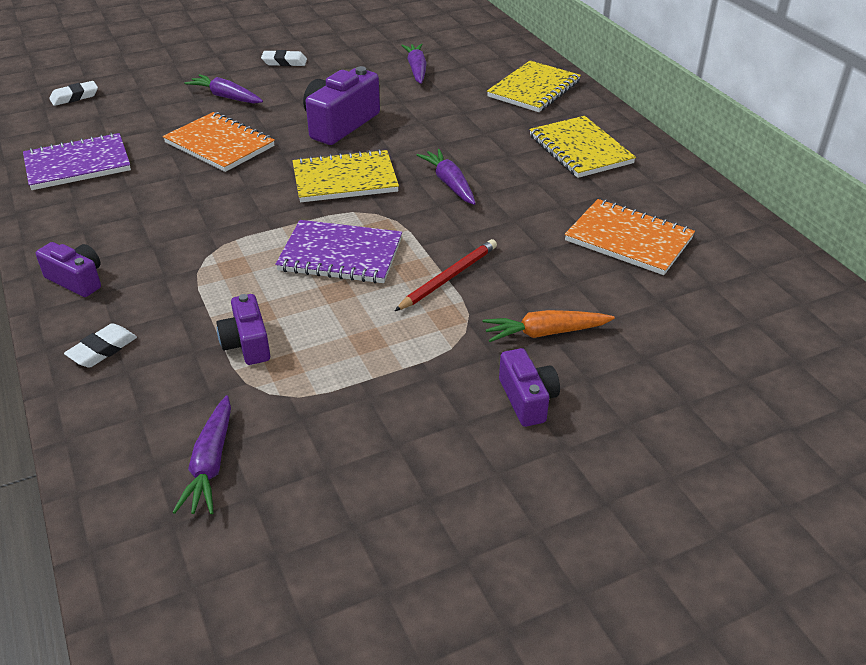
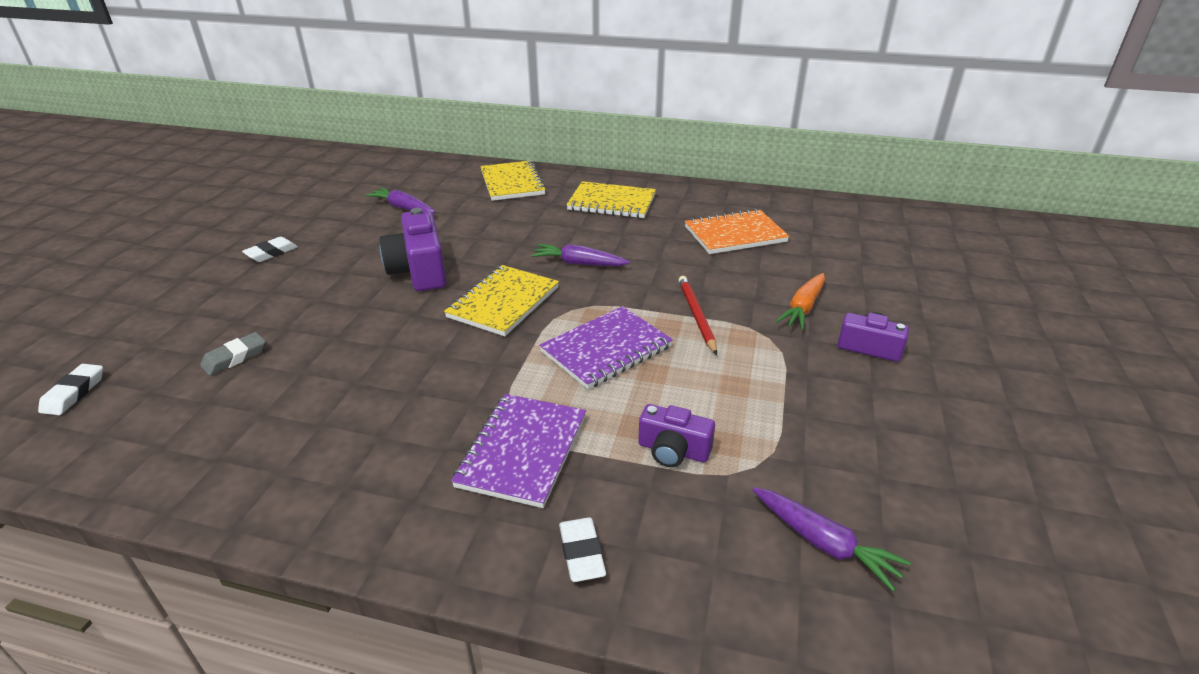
camera: 50 degrees left, 5 degrees down
purple notebook [23,132,131,190] -> purple notebook moved to [451,394,586,508]
purple camera [36,242,101,297] -> none
orange notebook [163,112,275,172] -> none
purple carrot [184,74,263,104] -> none
none -> grey eraser [200,332,266,376]

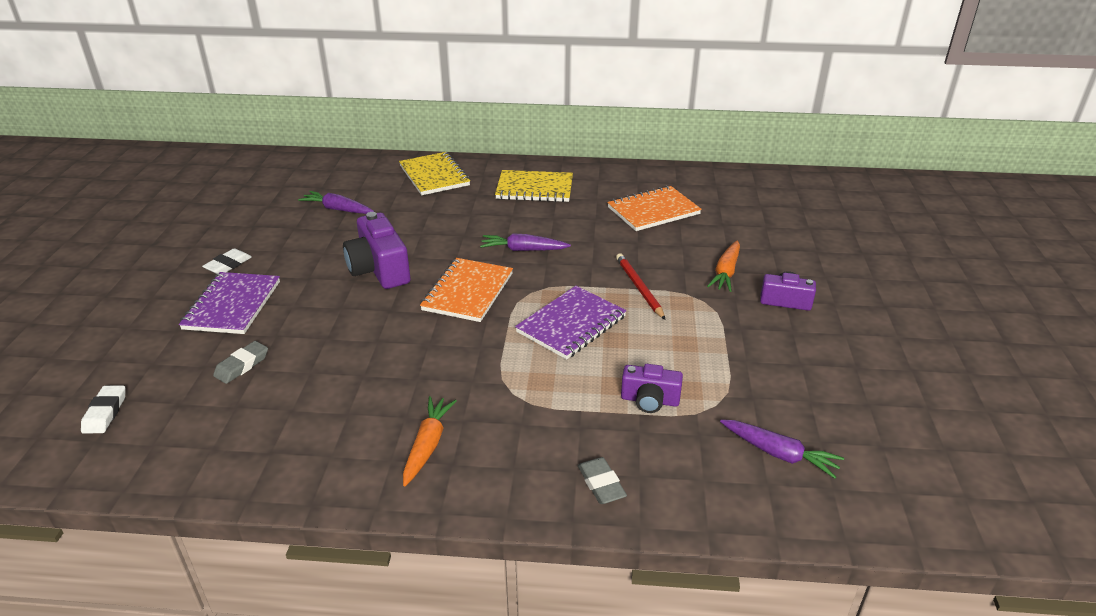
camera: 10 degrees left, 0 degrees up
yellow notebook [444,265,559,336] -> orange notebook [420,258,513,322]
purple notebook [451,394,586,508] -> purple notebook moved to [179,272,280,334]
white eraser [559,517,606,582] -> grey eraser [578,457,627,504]
none -> orange carrot [403,396,457,487]

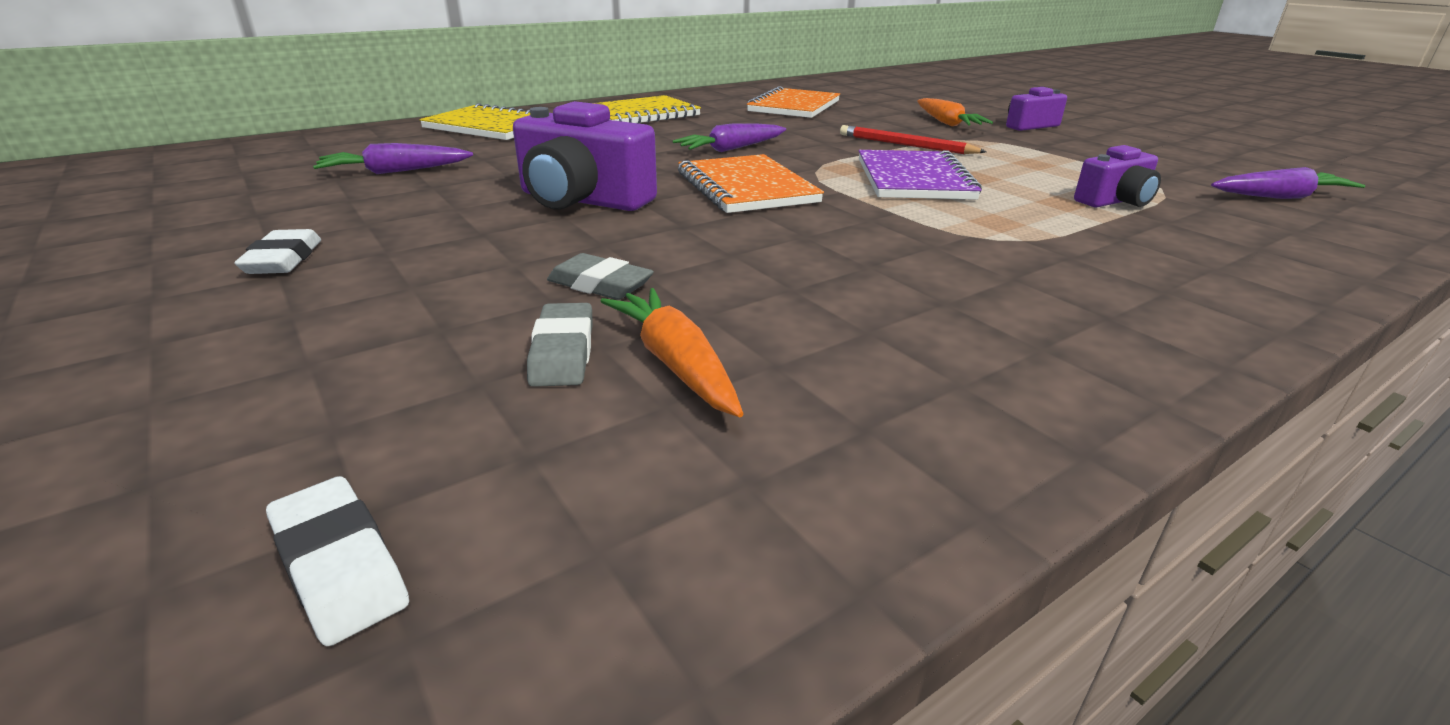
camera: 40 degrees left, 5 degrees down
purple notebook [179,272,280,334] -> none
orange carrot [403,396,457,487] -> orange carrot moved to [600,288,743,417]
grey eraser [578,457,627,504] -> grey eraser moved to [547,253,654,300]

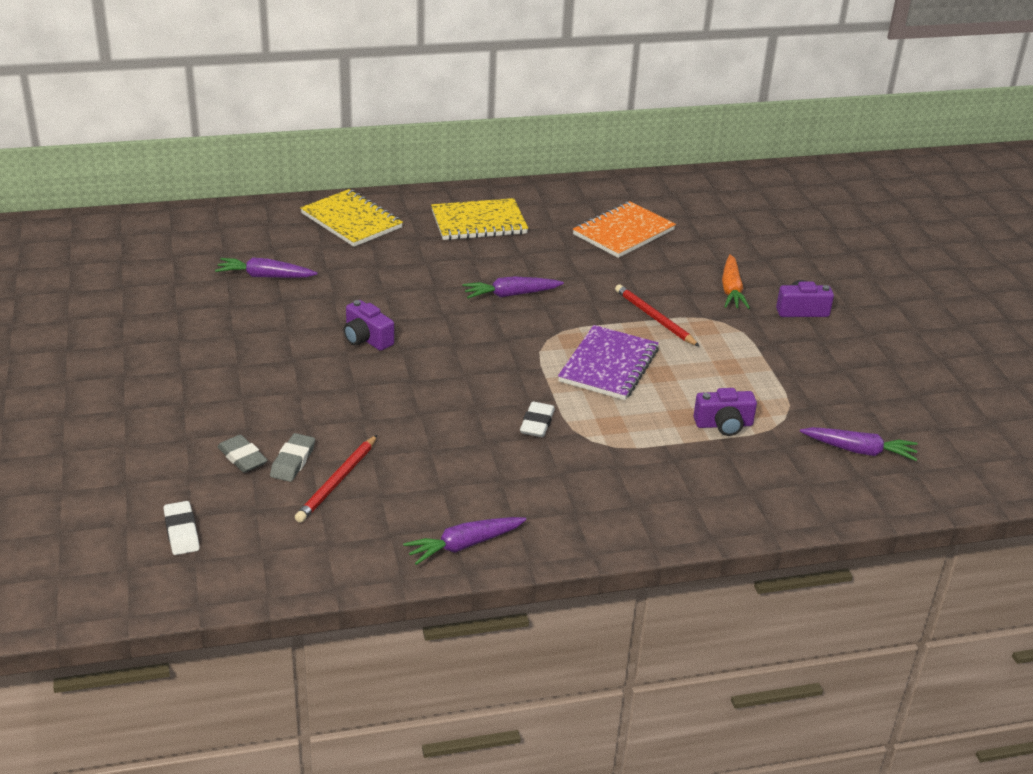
camera: 20 degrees right, 5 degrees up
white eraser [234,229,321,274] -> white eraser moved to [520,402,555,437]
purple camera [513,101,657,211] -> purple camera [344,300,394,351], size x0.60
grey eraser [547,253,654,300] -> grey eraser moved to [217,435,268,473]
orange carrot [600,288,743,417] -> red pencil [295,435,377,523]
orange notebook [678,154,824,213] -> none
none -> purple carrot [403,517,527,565]

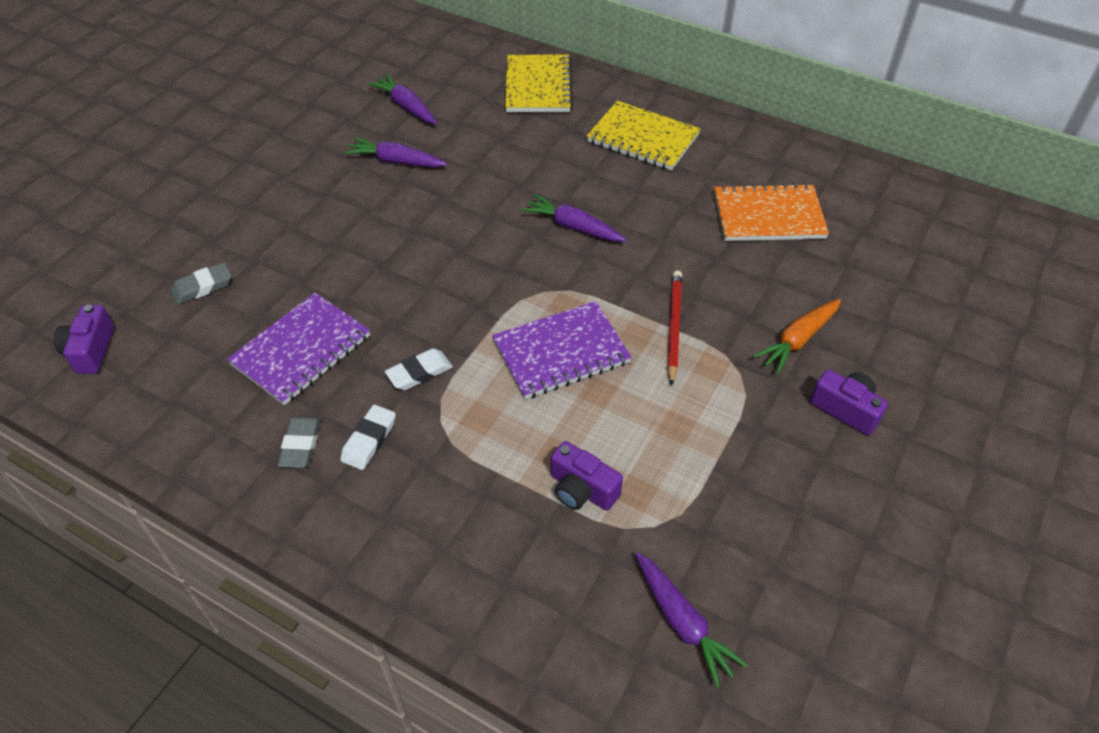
camera: 45 degrees right, 15 degrees up
white eraser [164,501,200,555] -> white eraser moved to [340,405,396,470]
grey eraser [217,435,268,473] -> grey eraser moved to [278,416,321,468]
red pencil [295,435,377,523] -> none
purple camera [344,300,394,351] -> purple camera moved to [54,305,114,374]
purple carrot [403,517,527,565] -> purple carrot moved to [344,137,447,167]
none -> purple notebook [227,293,370,405]

